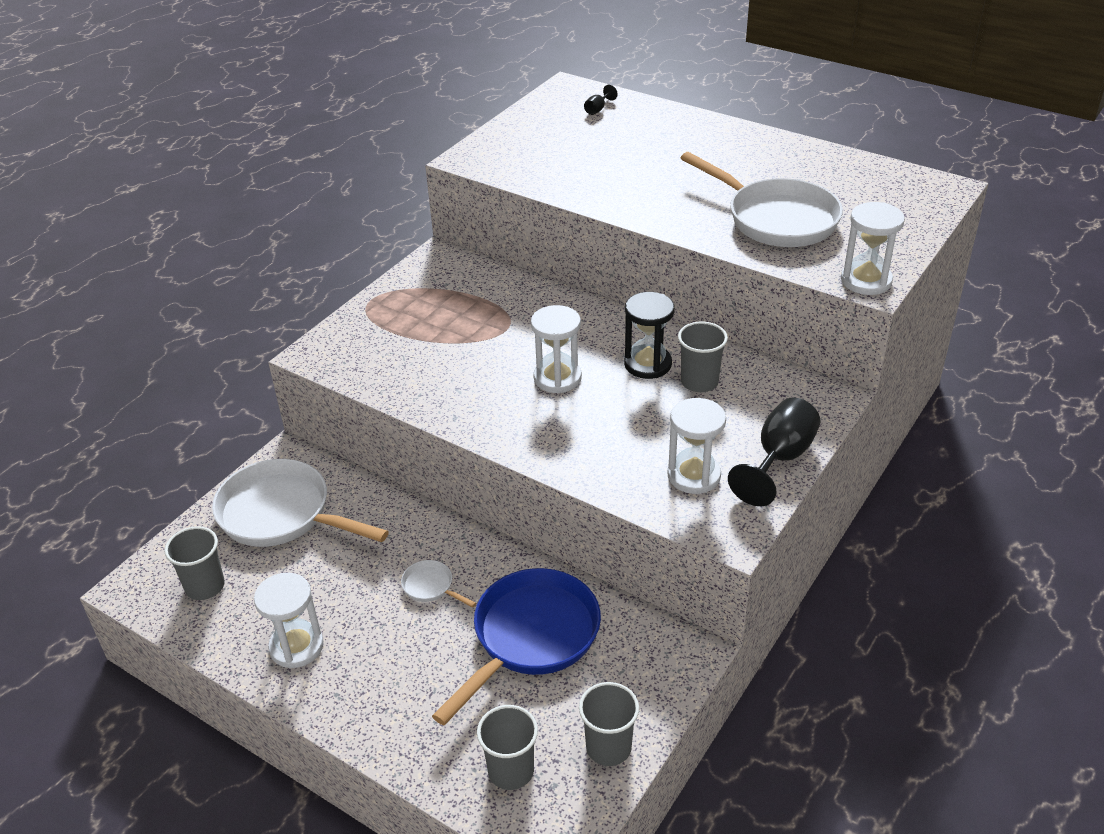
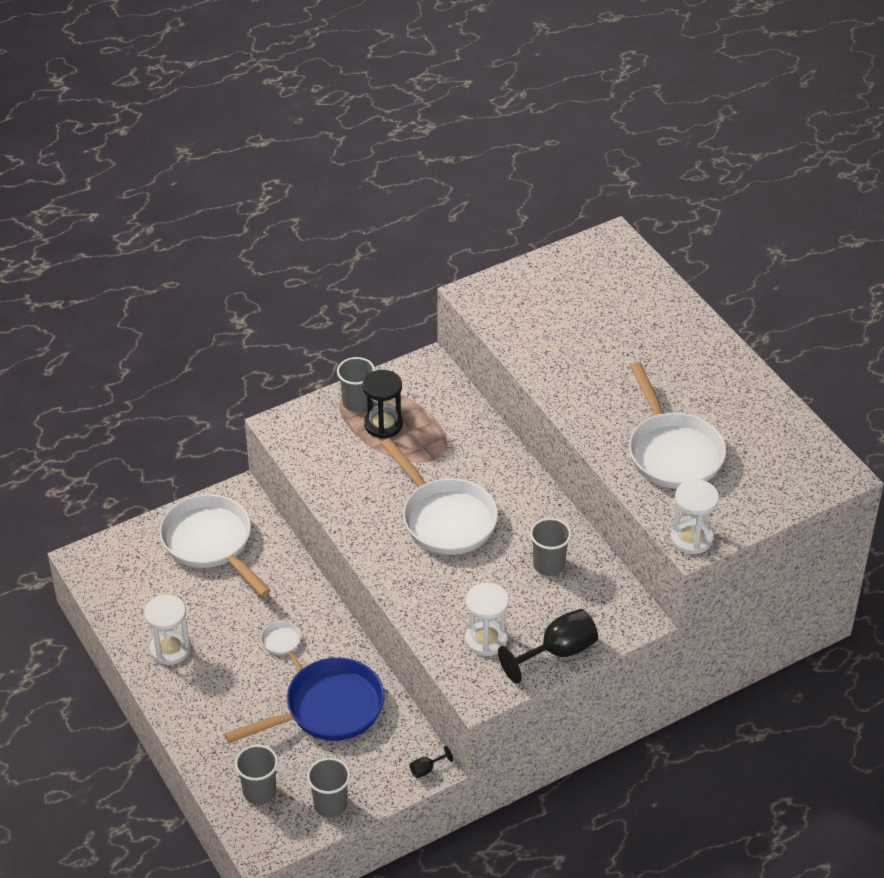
camera: 25 degrees right, 5 degrees up
grey cup [164,526,225,600] -> grey cup moved to [337,357,375,412]
white hourglass [531,305,582,393] -> white pan [381,438,498,555]
black goblet [584,85,618,115] -> black goblet moved to [410,746,454,778]
black hourglass [624,292,675,379] -> black hourglass moved to [363,370,403,438]

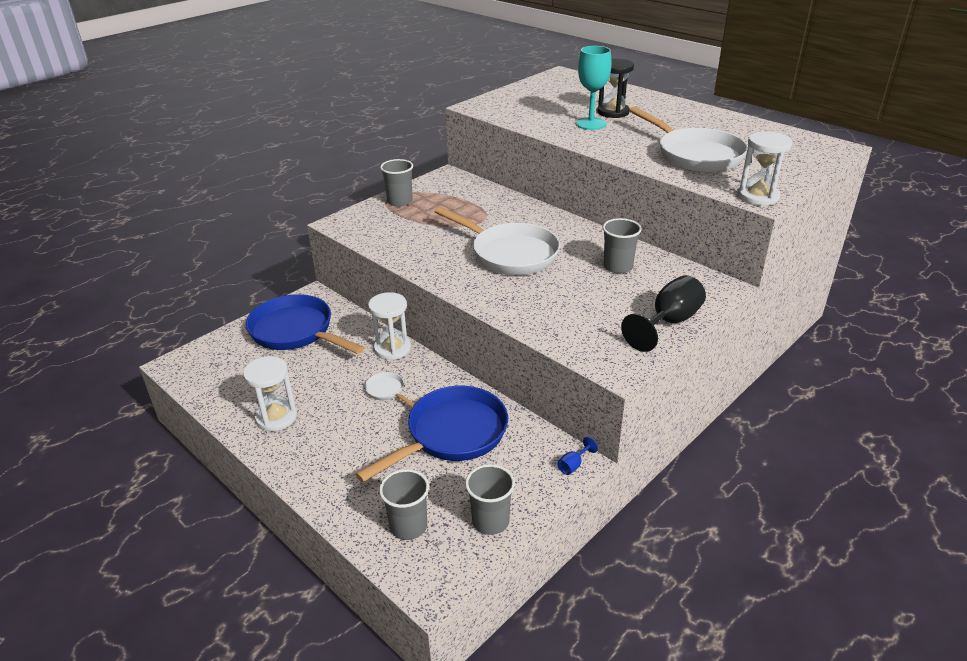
camera: 15 degrees left, 10 degrees down
white pan [159,494,271,596] -> blue pan [246,294,364,354]
black hourglass [363,370,403,438] -> black hourglass moved to [597,59,634,118]
black goblet [410,746,454,778] -> blue goblet [557,437,598,475]
white hourglass [465,583,509,656] -> white hourglass moved to [368,292,411,360]
none -> turquoise goblet [576,46,611,130]

